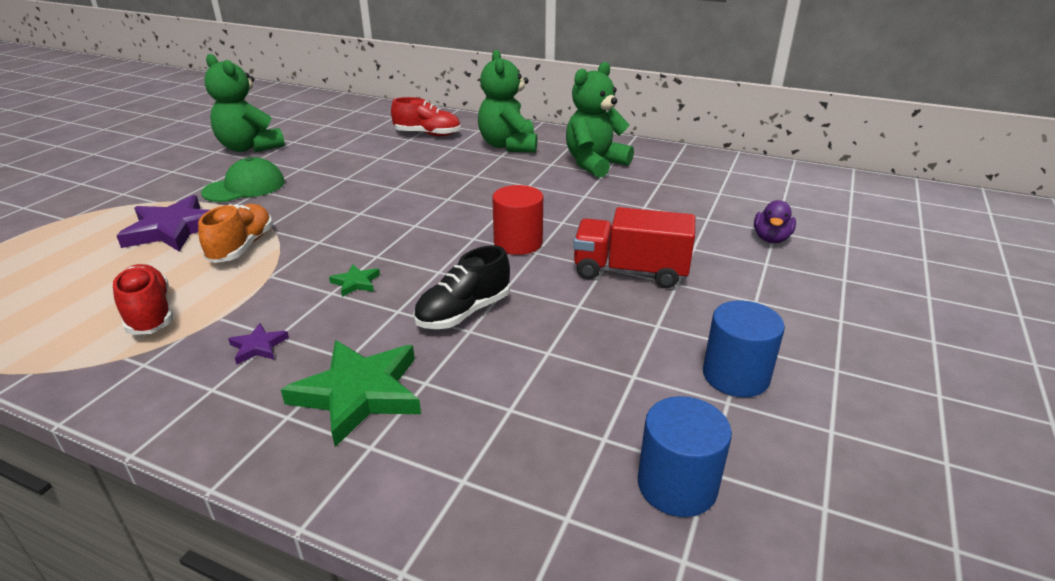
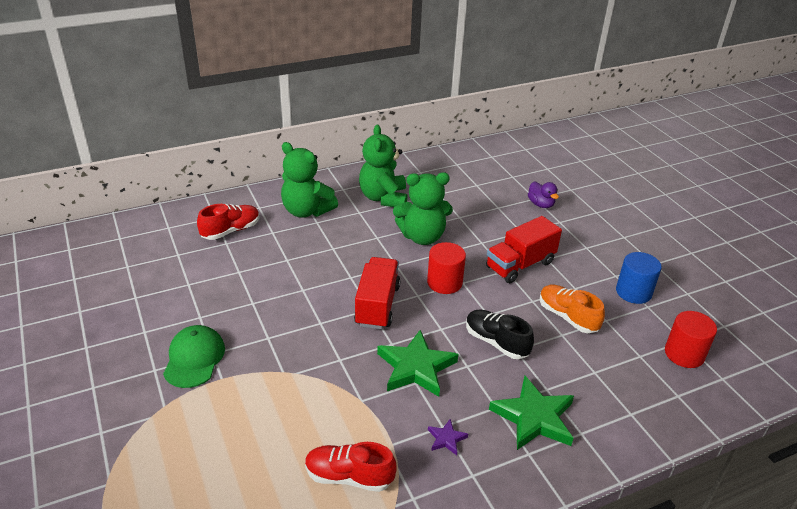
camera: 50 degrees left, 5 degrees up
purple star [116,195,210,252] -> none
orange shoe [198,204,273,263] -> orange shoe moved to [540,285,605,333]
green teddy bear [204,54,285,153] -> green teddy bear moved to [393,172,453,245]
green star [329,264,380,297] -> green star [377,330,458,397], size x2.19
black shoe [413,245,510,329] -> black shoe turned 135 degrees clockwise [466,309,534,359]
blue cylinder [638,396,732,517] -> red cylinder [665,311,717,368]
none -> red truck [354,257,401,329]

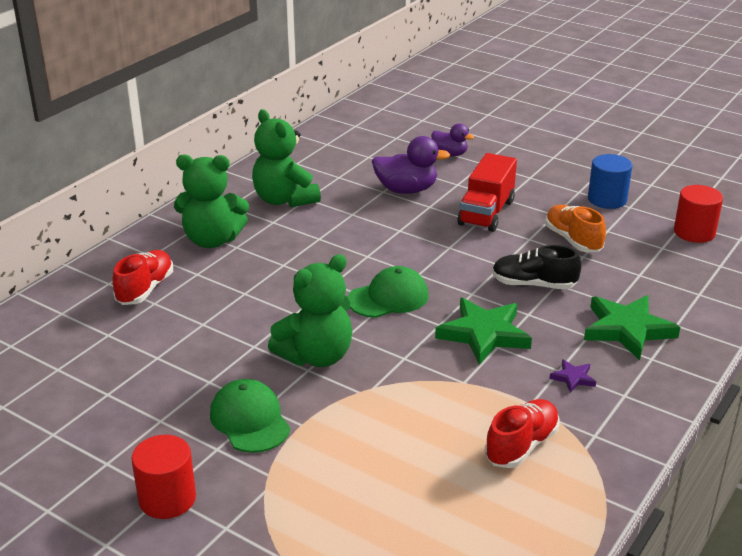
camera: 30 degrees left, 5 degrees down
red shoe [305,442,397,492] -> red shoe turned 150 degrees clockwise [485,399,560,468]
red truck [354,257,401,329] -> green cap [348,266,429,318]
green teddy bear [393,172,453,245] -> green teddy bear moved to [268,254,352,367]
red cylinder [427,242,466,294] -> red cylinder moved to [132,435,196,519]
orange shoe [540,285,605,333] -> orange shoe turned 45 degrees clockwise [545,205,606,252]
none -> purple duck [372,136,450,194]

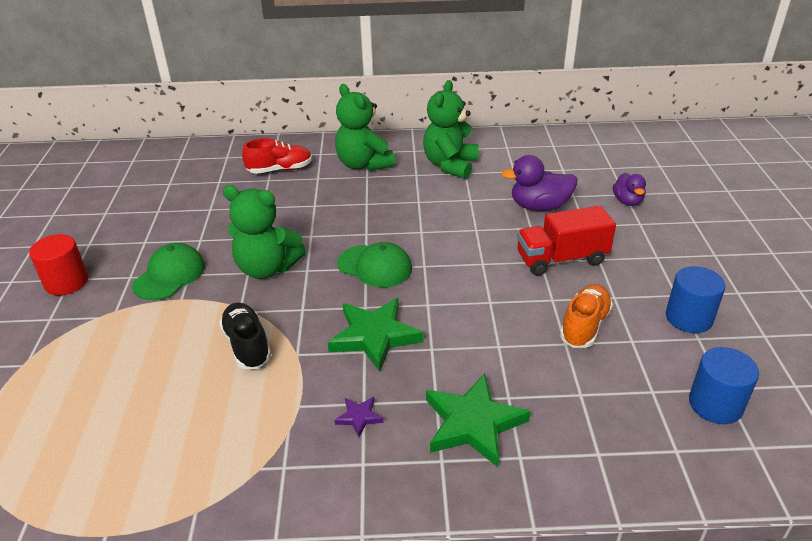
camera: 55 degrees right, 5 degrees up
purple duck [372,136,450,194] -> purple duck turned 120 degrees clockwise [502,155,578,211]
red shoe [485,399,560,468] -> none
black shoe [492,245,582,289] -> black shoe moved to [219,302,271,369]
red cylinder [674,185,723,243] -> blue cylinder [689,347,759,424]

